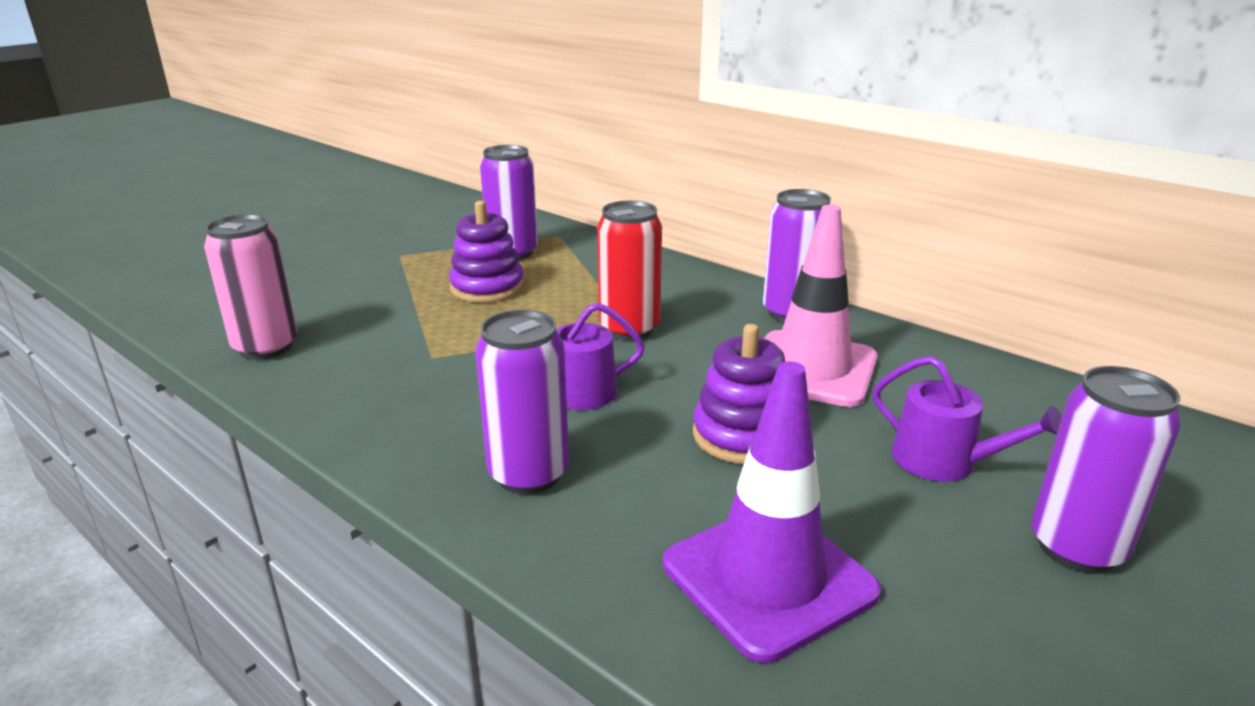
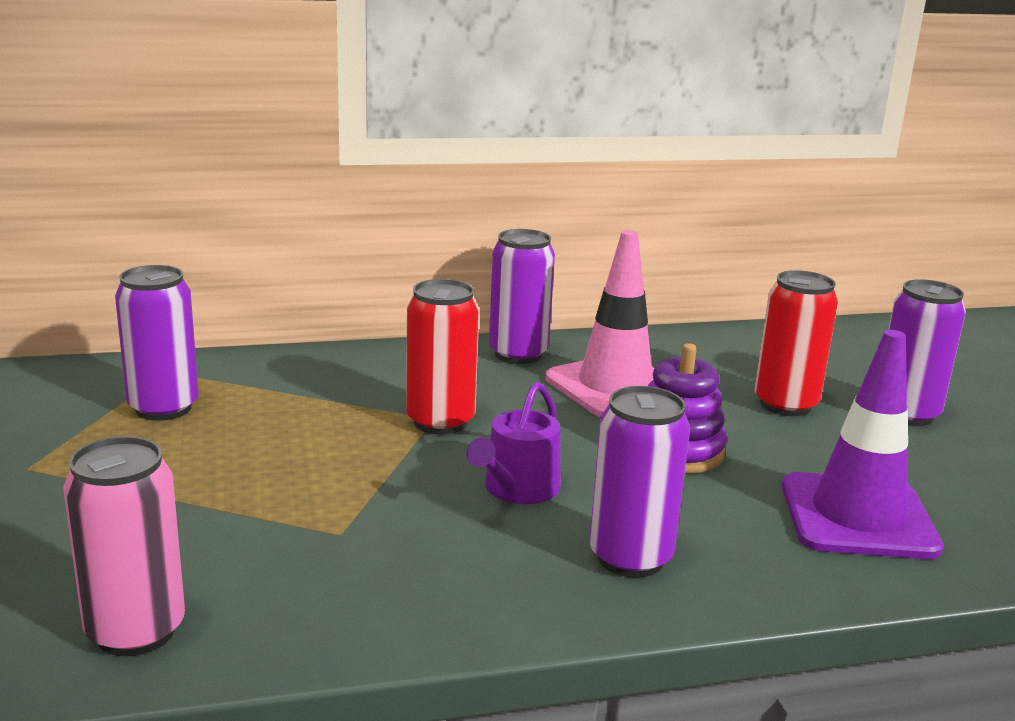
camera: 55 degrees left, 5 degrees down
purple stacking toy [449,201,524,303] -> none
purple watering can [873,356,1062,482] -> red can [755,270,838,416]

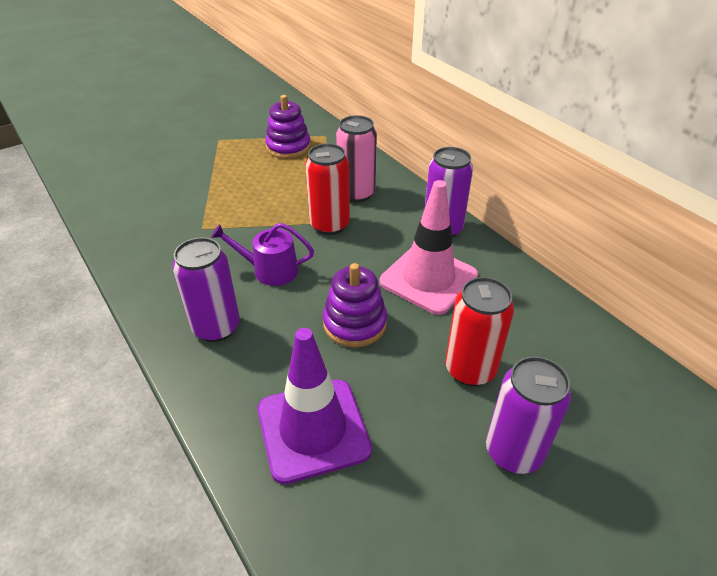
camera: 70 degrees right, 20 degrees up
pink can [63,436,185,656] -> pink can moved to [336,115,377,202]
purple can [115,265,199,421] -> purple stacking toy [265,95,311,159]

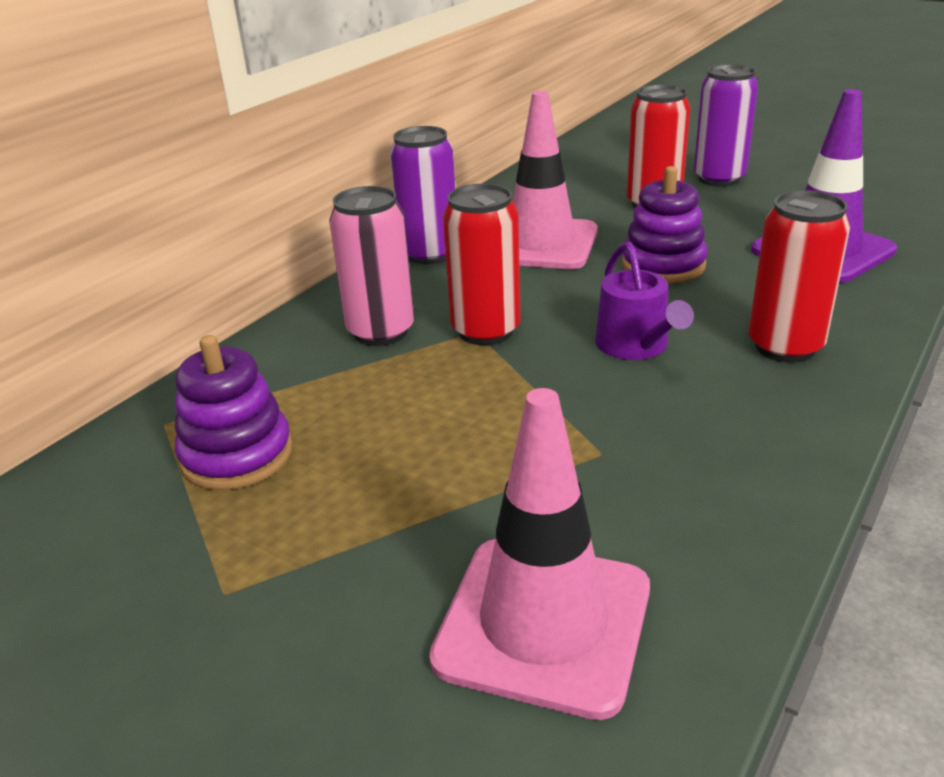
camera: 110 degrees left, 10 degrees down
purple can [172,237,240,342] -> red can [749,190,850,363]
none -> pink traffic cone [429,388,650,720]

